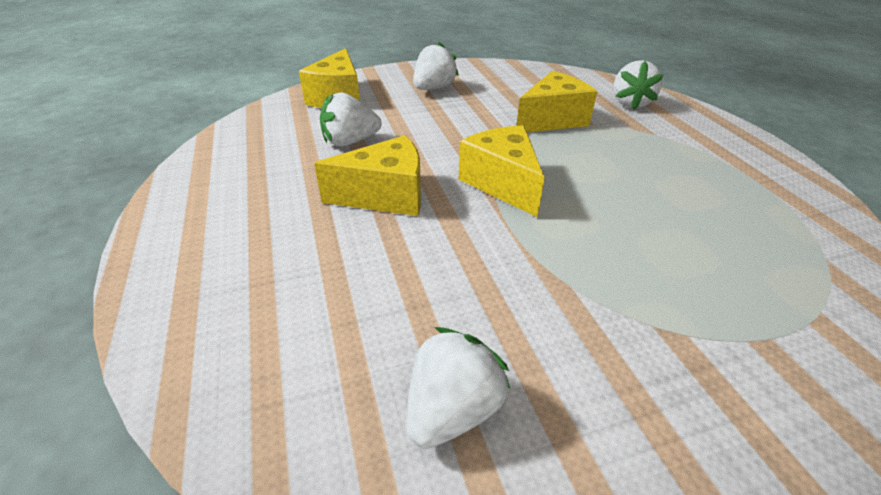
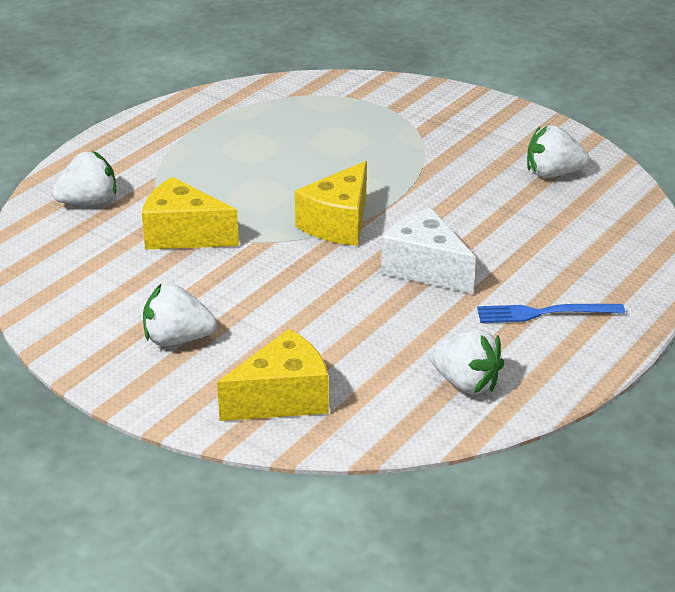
camera: 125 degrees left, 5 degrees down
yellow cheese [314,135,421,216] -> white cheese [381,208,476,294]
white strawberry [320,92,382,146] -> white strawberry moved to [429,329,504,394]
none -> blue fork [477,304,625,323]

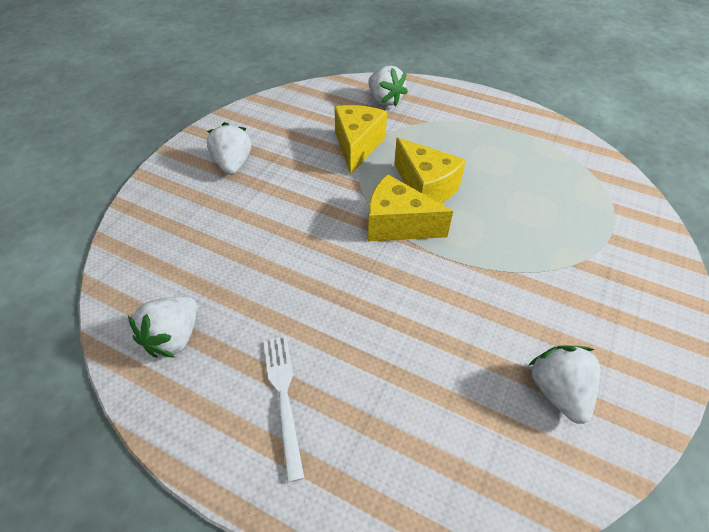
camera: 80 degrees right, 15 degrees up
yellow cheese [217,329,329,421] -> yellow cheese moved to [394,138,466,204]
white cheese [381,208,476,294] -> none
blue fork [477,304,625,323] -> white fork [264,336,304,482]

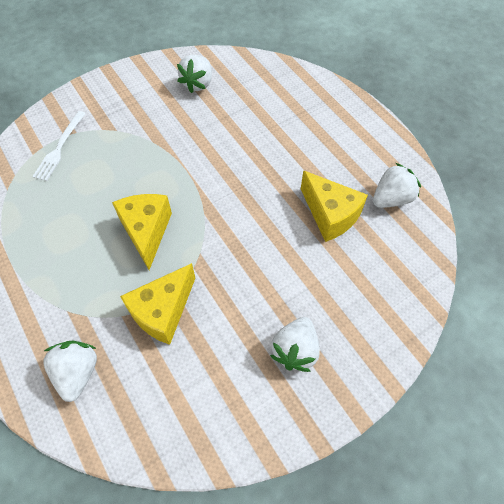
camera: 150 degrees left, 10 degrees up
white fork [264,336,304,482] -> white fork moved to [32,111,86,181]
yellow cheese [368,174,453,242] -> yellow cheese moved to [301,170,368,242]

